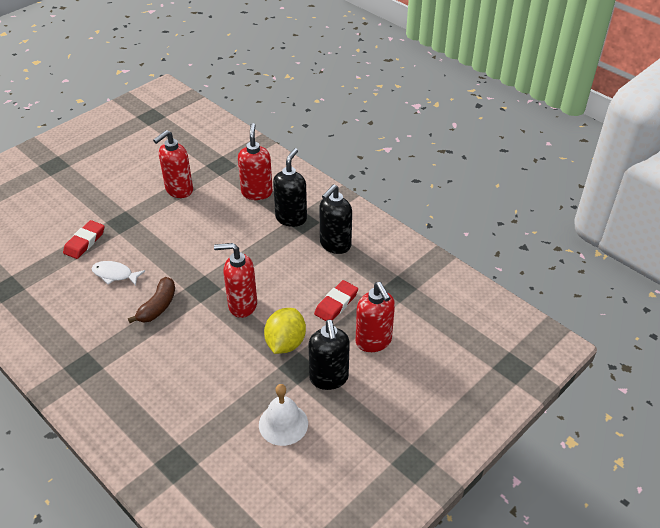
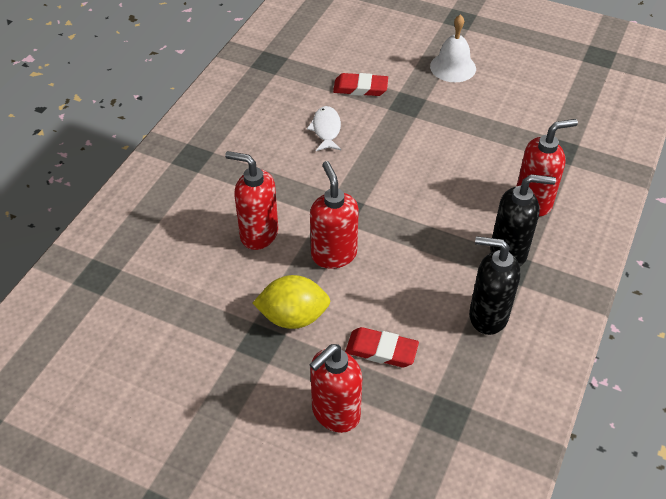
camera: 70 degrees right, 5 degrees up
brown banana [128,277,175,323] -> none
red soap dispenser [153,130,193,198] -> red soap dispenser moved to [225,151,278,250]
white bell [259,384,308,446] -> white bell moved to [430,15,476,82]
black soap dispenser [308,320,350,390] -> none

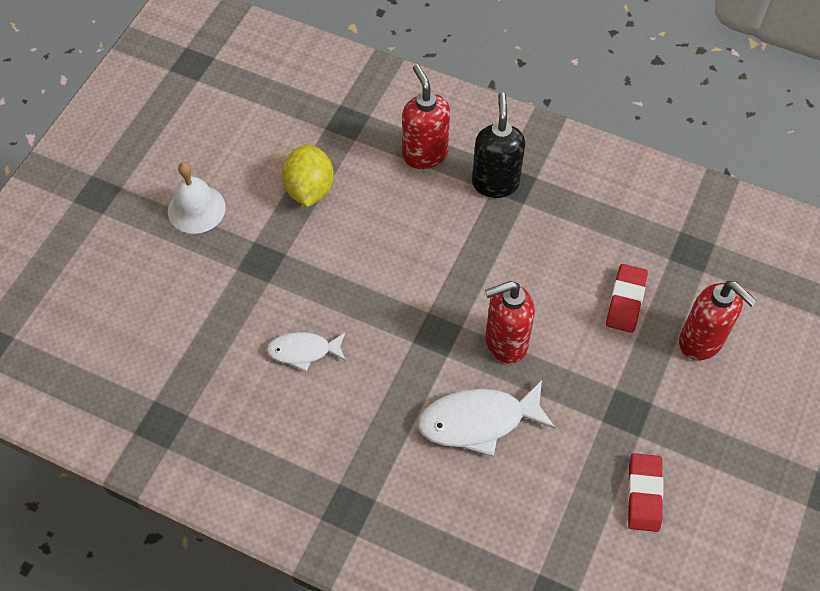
camera: 90 degrees left, 10 degrees up
red soap dispenser [225,151,278,250] -> white fish [418,380,556,456]
yellow lemon [253,275,330,329] -> yellow lemon moved to [282,144,334,207]
red eraser [333,73,388,96] -> red eraser moved to [627,453,663,532]
black soap dispenser [469,236,521,335] -> none

